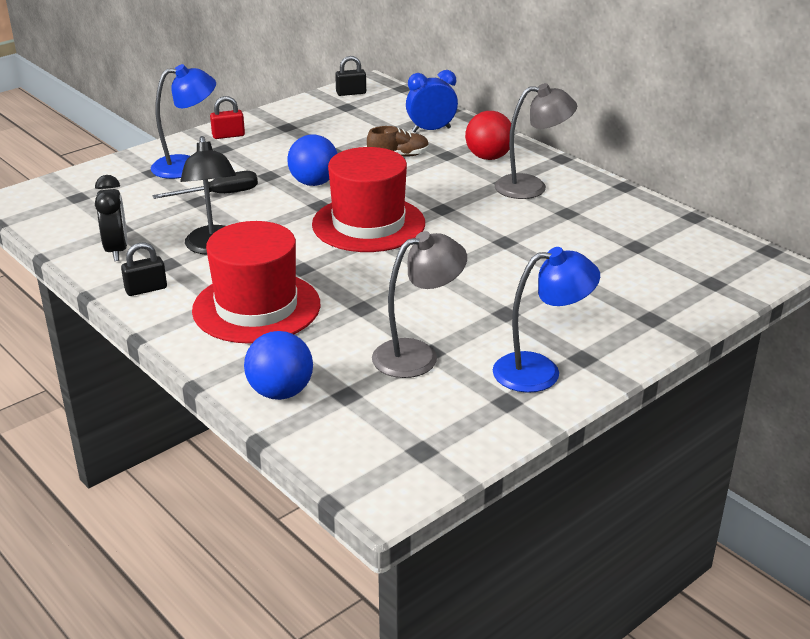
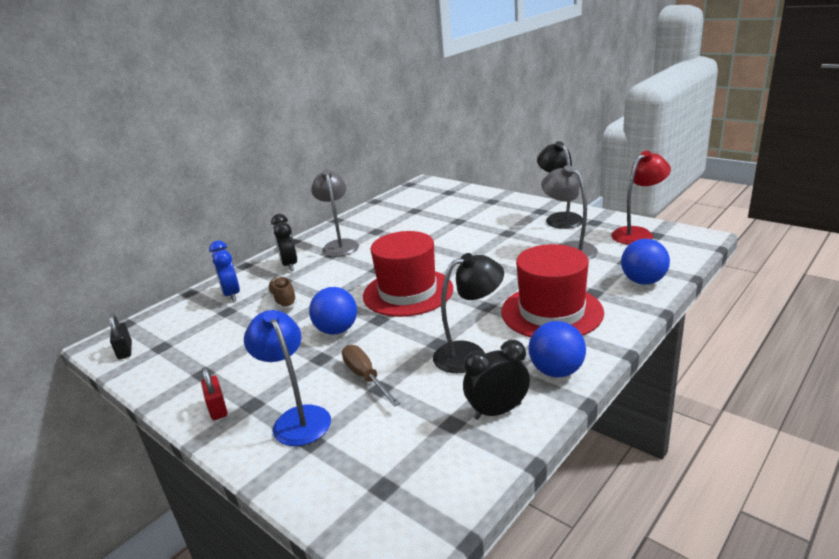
camera: 95 degrees left, 5 degrees down
black padlock [121,243,167,296] -> blue ball [529,321,586,378]
black screwdriver [152,171,258,199] -> brown screwdriver [342,345,400,407]
red ball [465,111,511,160] -> black clock [271,214,297,271]
blue lamp [493,247,600,393] -> black lamp [537,141,583,229]
none -> red lamp [611,151,671,245]

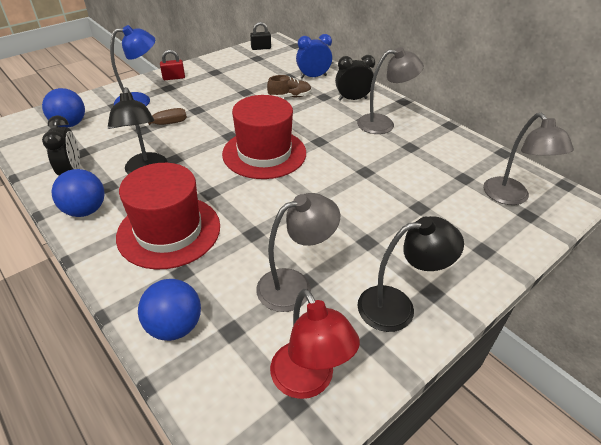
camera: 95 degrees right, 15 degrees up
blue ball [309,287,357,335] -> blue ball moved to [42,88,85,127]
none -> grey lamp [483,113,574,205]

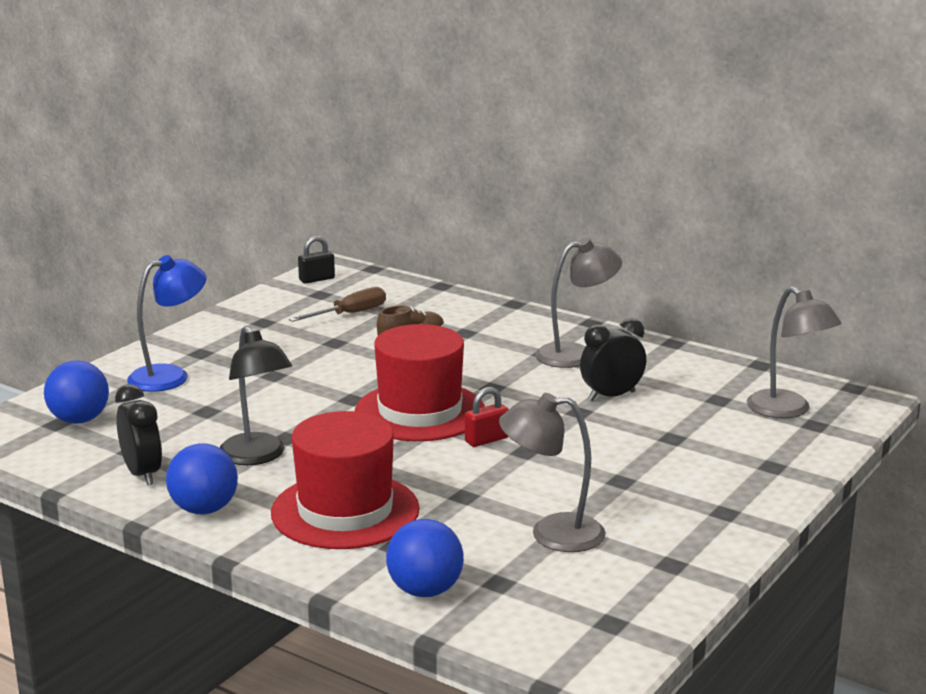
camera: 15 degrees left, 20 degrees down
brown screwdriver [107,108,187,129] -> brown screwdriver moved to [289,287,386,322]
red padlock [160,50,185,80] -> red padlock moved to [465,387,509,447]
grey lamp [256,193,340,312] -> grey lamp turned 135 degrees counterclockwise [499,393,606,552]
red lamp [270,289,360,399] -> none
blue clock [296,34,332,78] -> none
black clock [335,55,375,101] -> black clock moved to [580,318,646,401]
black lamp [357,216,464,332] -> none

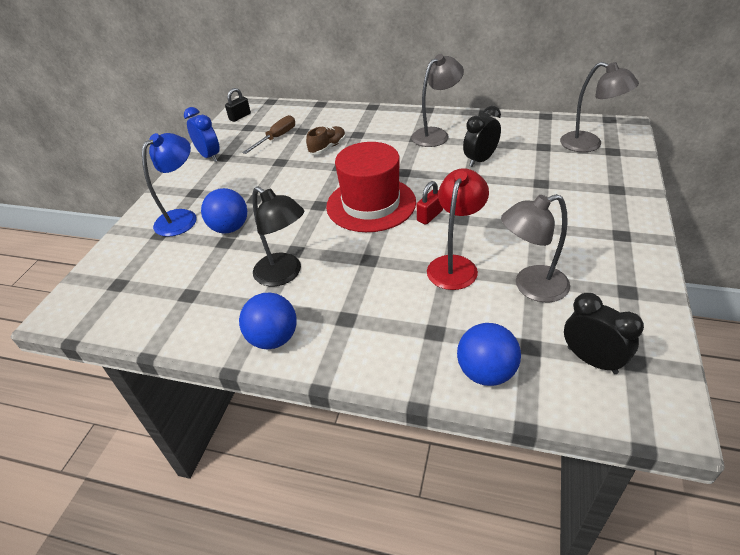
camera: 15 degrees left, 20 degrees up
blue ball [44,360,109,424] -> blue ball moved to [201,188,247,233]
black clock [115,384,162,485] -> black clock moved to [564,293,644,374]
red hat [271,411,420,549] -> none
none -> blue clock [184,107,220,162]
none -> red lamp [427,168,489,290]

